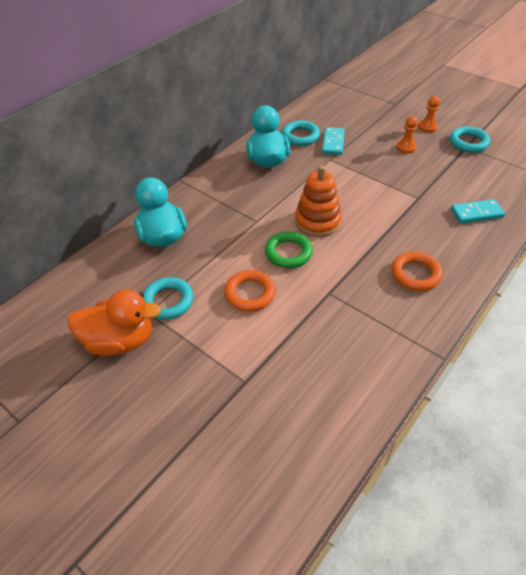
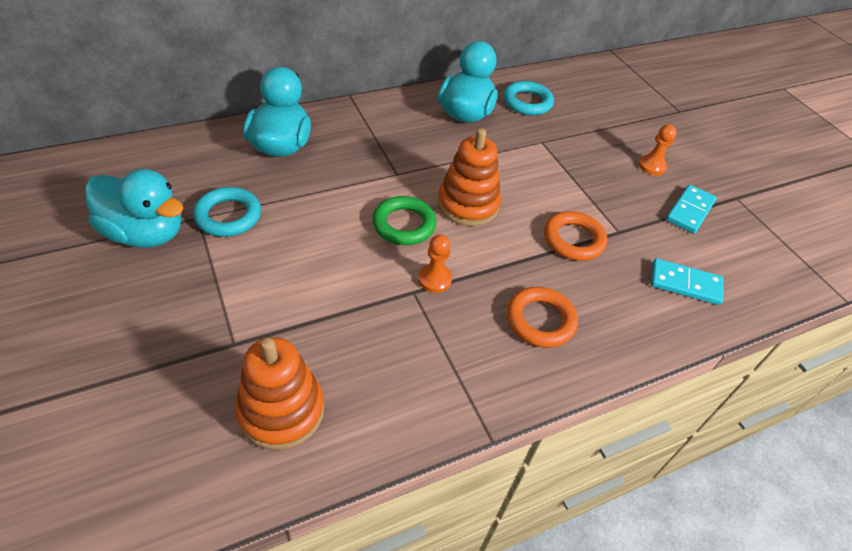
camera: 20 degrees right, 0 degrees up
orange duck [68,289,161,356] -> turquoise duck [85,169,184,248]
orange ring [224,270,276,312] -> orange ring moved to [544,211,607,261]
turquoise domino [322,127,345,155] -> turquoise domino moved to [666,185,717,234]
orange pawn [418,96,440,133] -> orange pawn moved to [418,234,452,293]
turquoise ring [450,126,490,153] -> none
none -> orange stacking toy [235,337,324,450]

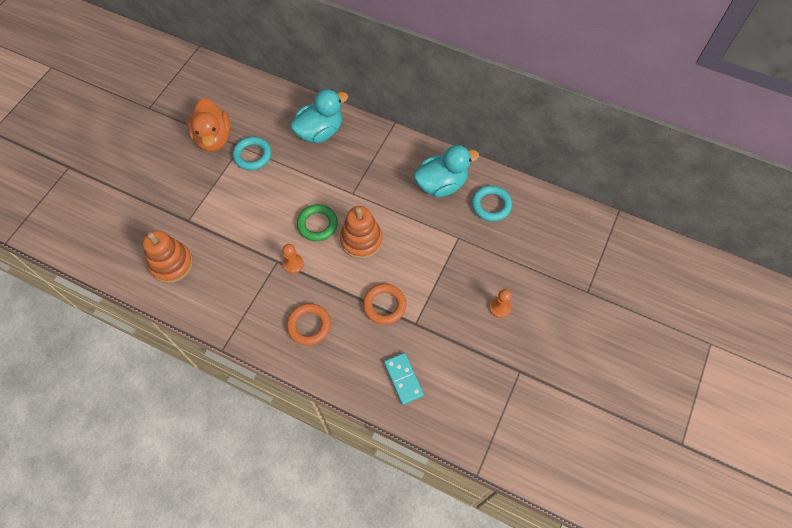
camera: 55 degrees right, 15 degrees up
turquoise duck [85,169,184,248] -> orange duck [187,98,231,152]
turquoise domino [666,185,717,234] -> none

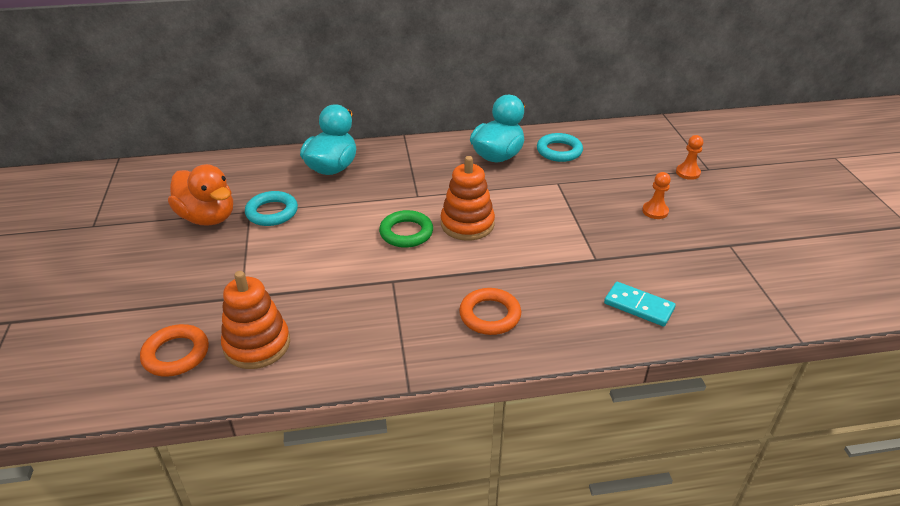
camera: 35 degrees left, 25 degrees down
orange pawn [282,244,304,274] -> orange pawn moved to [676,135,703,180]
orange ring [363,284,406,325] -> orange ring moved to [140,324,209,377]

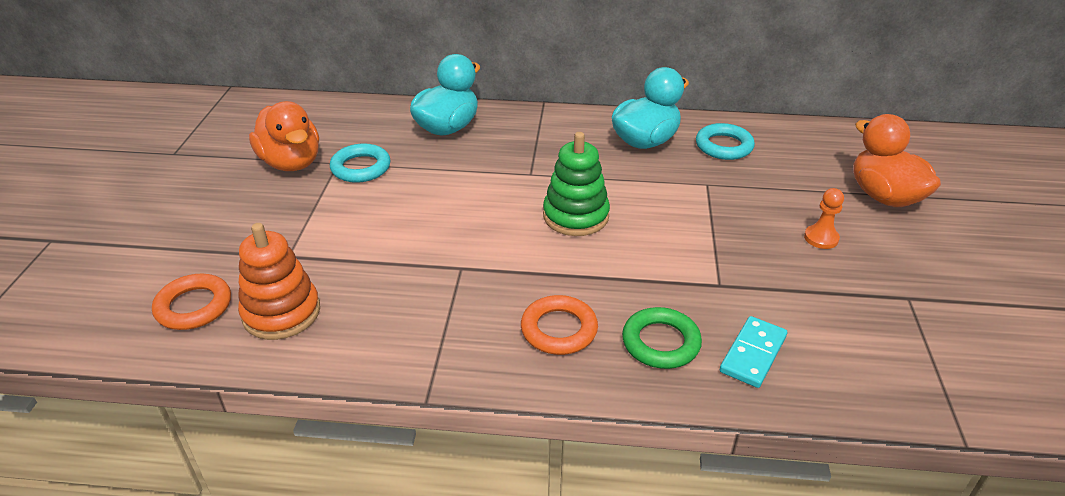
camera: 15 degrees right, 0 degrees up
green ring [379,210,433,248] -> green ring moved to [622,307,702,369]
orange stacking toy [441,156,495,241] -> green stacking toy [543,132,610,236]
turquoise domino [604,282,676,326] -> turquoise domino turned 75 degrees clockwise [720,316,787,388]
orange pawn [676,135,703,180] -> orange duck [853,114,941,207]

